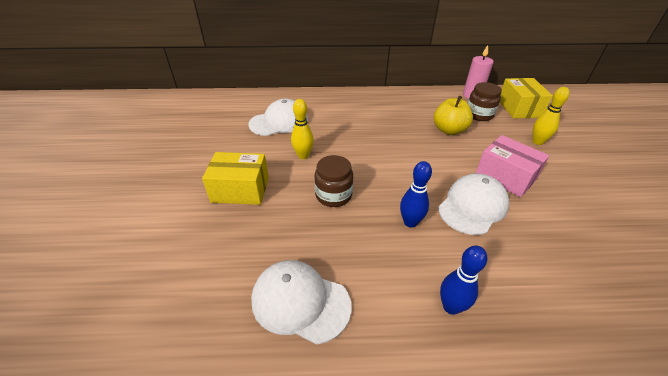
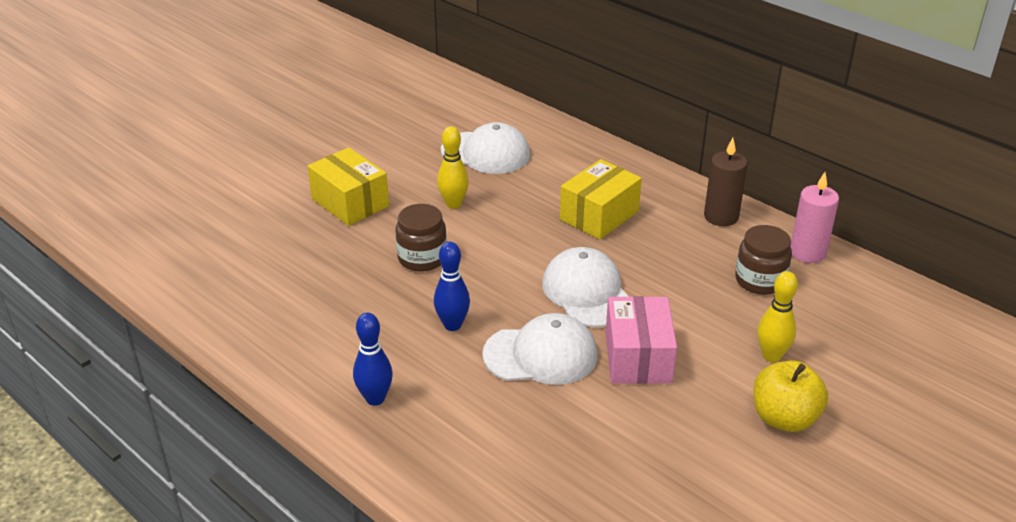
camera: 45 degrees right, 5 degrees down
white cap [251,260,352,344] -> white cap moved to [542,247,629,327]
yellow apple [434,96,473,135] -> yellow apple moved to [753,360,828,432]
yellow box [500,78,553,119] -> yellow box moved to [560,159,642,239]
none -> brown candle [704,138,748,226]

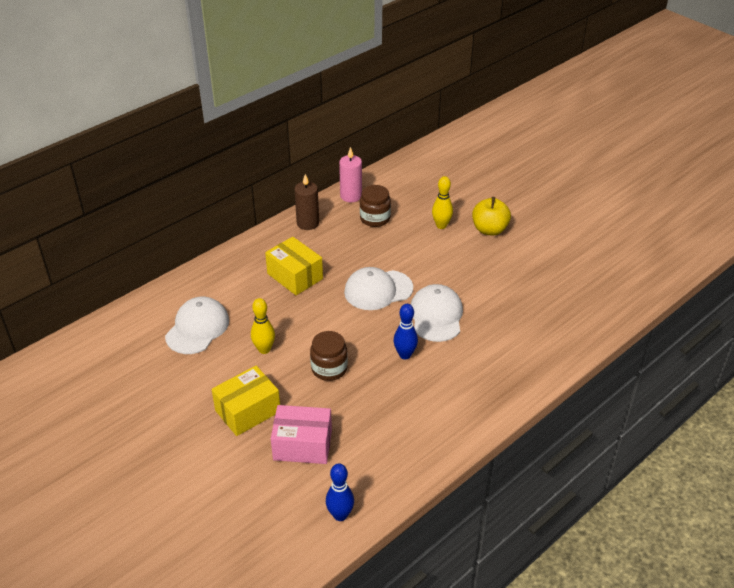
camera: 85 degrees left, 5 degrees up
blue bowling pin [353,313,393,406] -> blue bowling pin moved to [326,463,354,521]
pink box [606,296,677,384] -> pink box moved to [271,405,332,464]

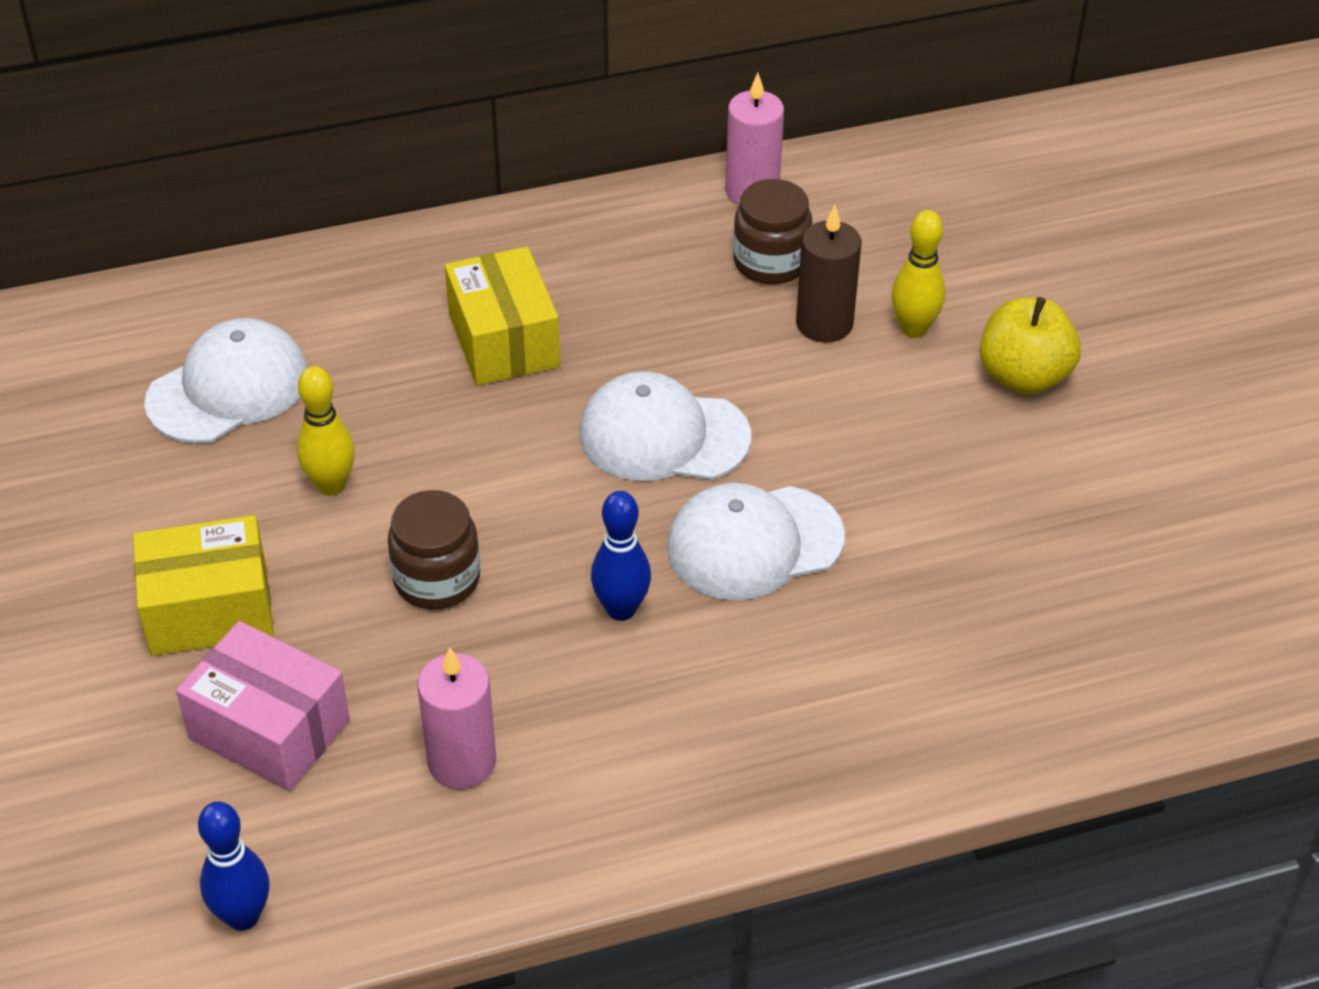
camera: 25 degrees right, 5 degrees up
brown candle [294,174,319,230] -> brown candle moved to [796,205,862,343]
white cap [411,284,463,342] -> white cap turned 135 degrees counterclockwise [667,483,845,600]
none -> pink candle [417,647,496,789]

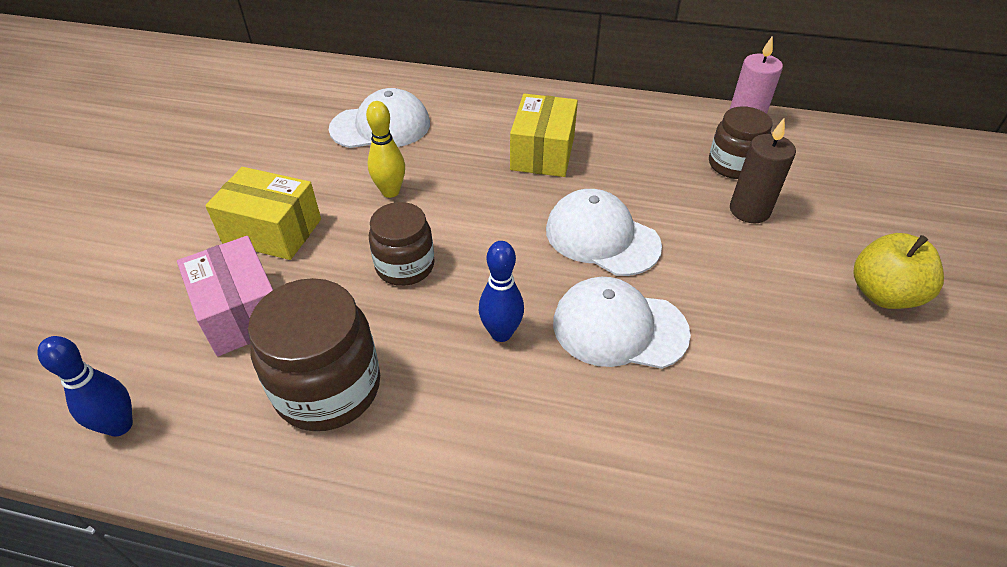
camera: 30 degrees right, 0 degrees up
pink candle [417,647,496,789] -> brown jar [248,278,380,431]
yellow bowling pin [892,210,945,338] -> none

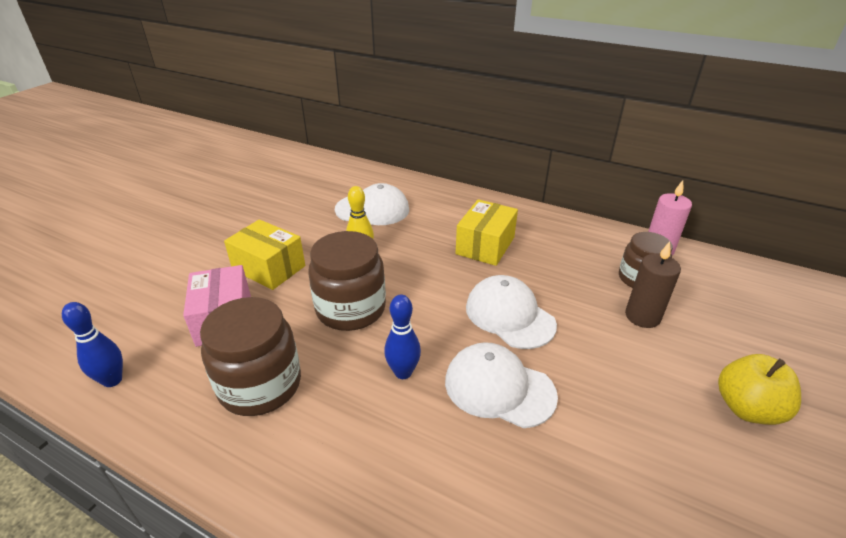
camera: 15 degrees right, 10 degrees down
brown jar [369,202,435,286] -> brown jar [308,231,386,331], size x1.54

